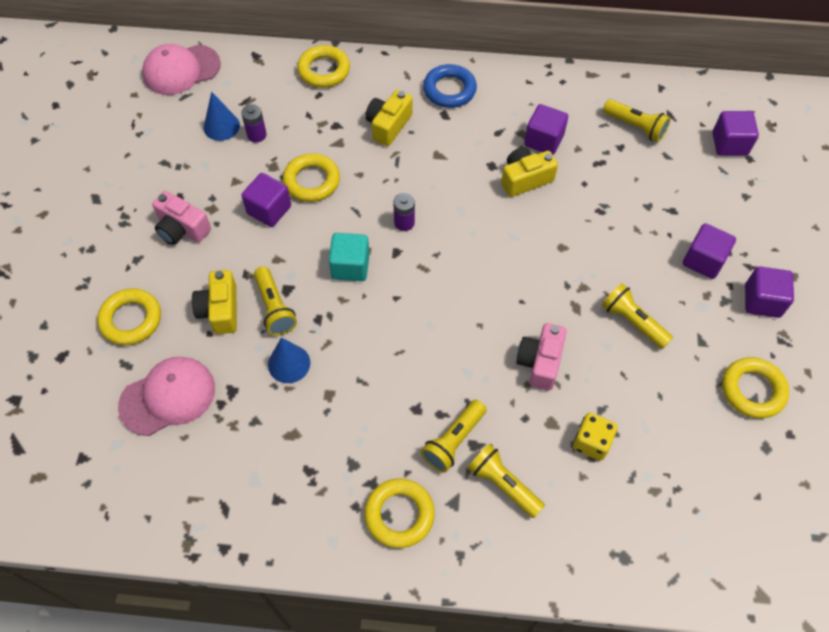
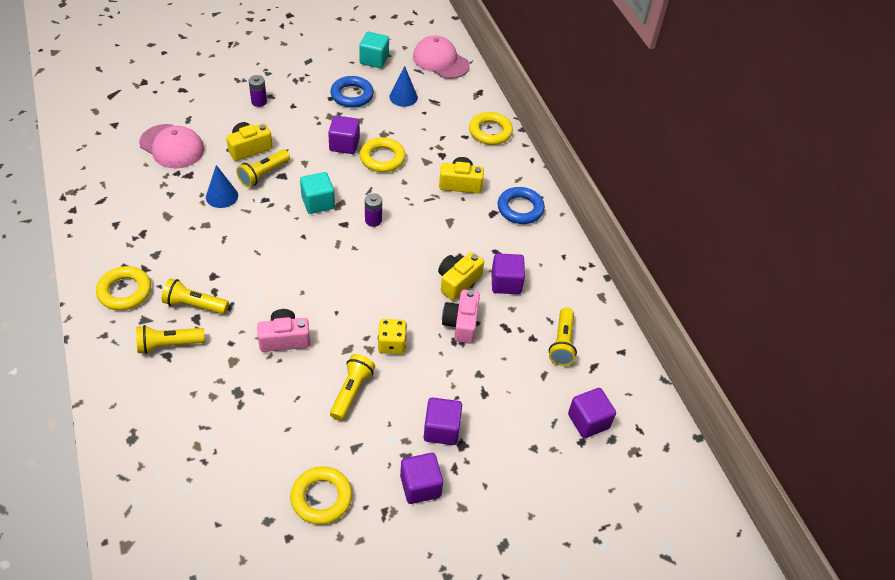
camera: 60 degrees right, 10 degrees down
yellow ring [97,288,161,345] -> none
pink camera [152,191,211,245] -> pink camera moved to [442,290,480,344]
purple battery [241,104,267,142] -> purple battery moved to [249,75,267,107]
yellow flashlight [468,444,545,518] -> yellow flashlight turned 120 degrees counterclockwise [136,325,205,354]
yellow camera [501,147,558,197] -> yellow camera turned 90 degrees counterclockwise [438,252,484,300]
yellow dice [573,413,618,461] -> yellow dice moved to [378,319,407,354]
none -> blue ring [330,76,374,108]
none -> turquoise cube [359,32,389,68]

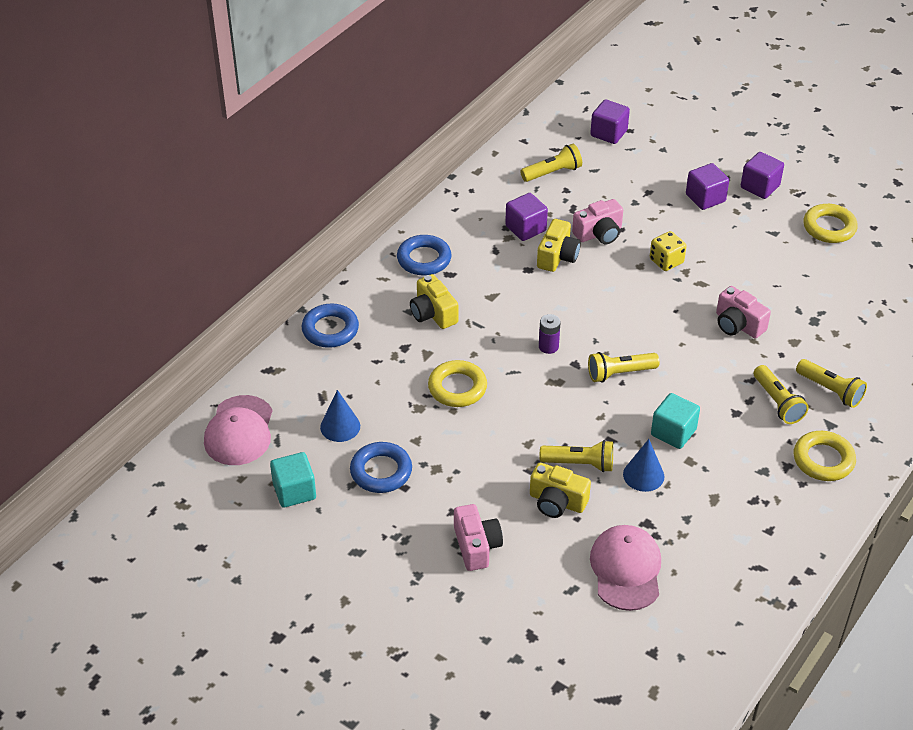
camera: 120 degrees left, 5 degrees down
purple battery [249,75,267,107] -> pink camera [454,504,503,571]
turquoise cube [300,172,335,214] -> turquoise cube moved to [651,393,700,449]
purple cube [328,116,360,154] -> none
yellow flashlight [330,354,375,421] -> yellow flashlight moved to [588,352,660,382]
yellow camera [438,252,484,300] -> yellow camera turned 75 degrees counterclockwise [537,219,581,272]
yellow ring [469,112,513,145] -> blue ring [302,304,359,348]

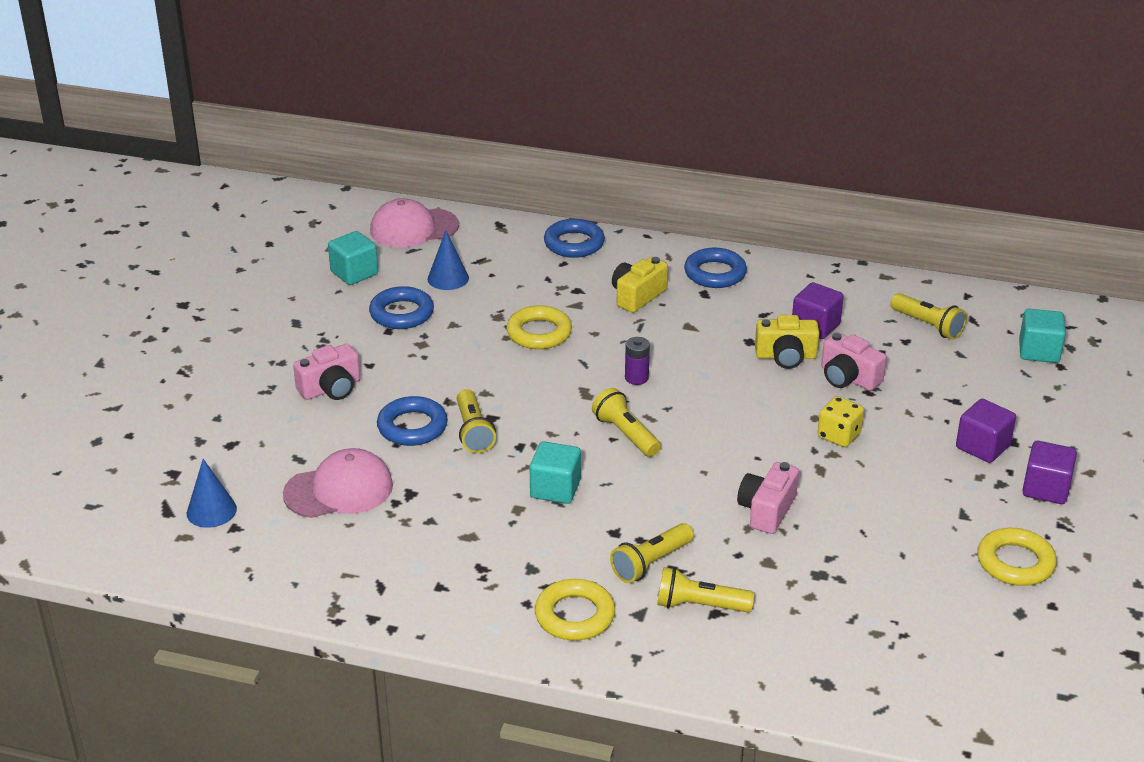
camera: 70 degrees right, 10 degrees down
yellow camera [530,463,591,518] -> blue ring [377,396,448,446]
purple cube [590,99,630,144] -> turquoise cube [1019,309,1066,363]
blue cone [623,439,664,492] -> blue cone moved to [187,459,237,528]
yellow flashlight [796,359,867,408] -> yellow flashlight turned 75 degrees clockwise [657,567,754,612]

